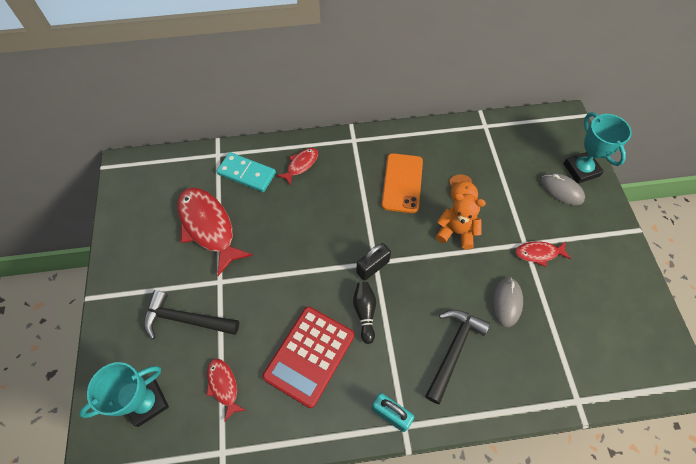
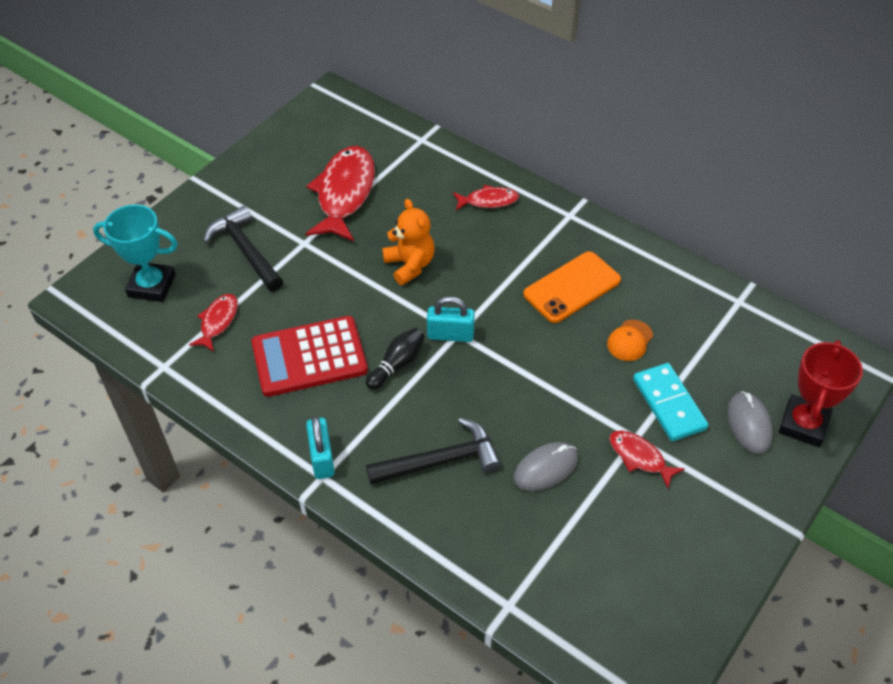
camera: 45 degrees right, 10 degrees down
turquoise domino [216,152,276,192] -> turquoise domino moved to [633,363,708,441]
black padlock [356,243,391,281] -> turquoise padlock [427,296,475,342]
orange teddy bear [436,193,486,250] -> orange teddy bear moved to [382,199,434,285]
turquoise trophy [563,112,632,184] -> red trophy [779,340,863,447]

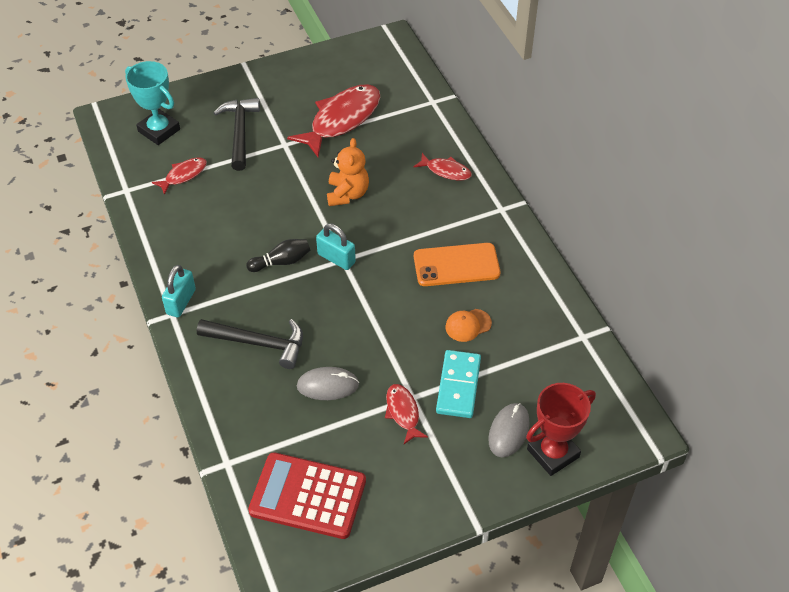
camera: 30 degrees right, 0 degrees up
red calculator [251,316,368,397] -> red calculator moved to [248,452,366,539]

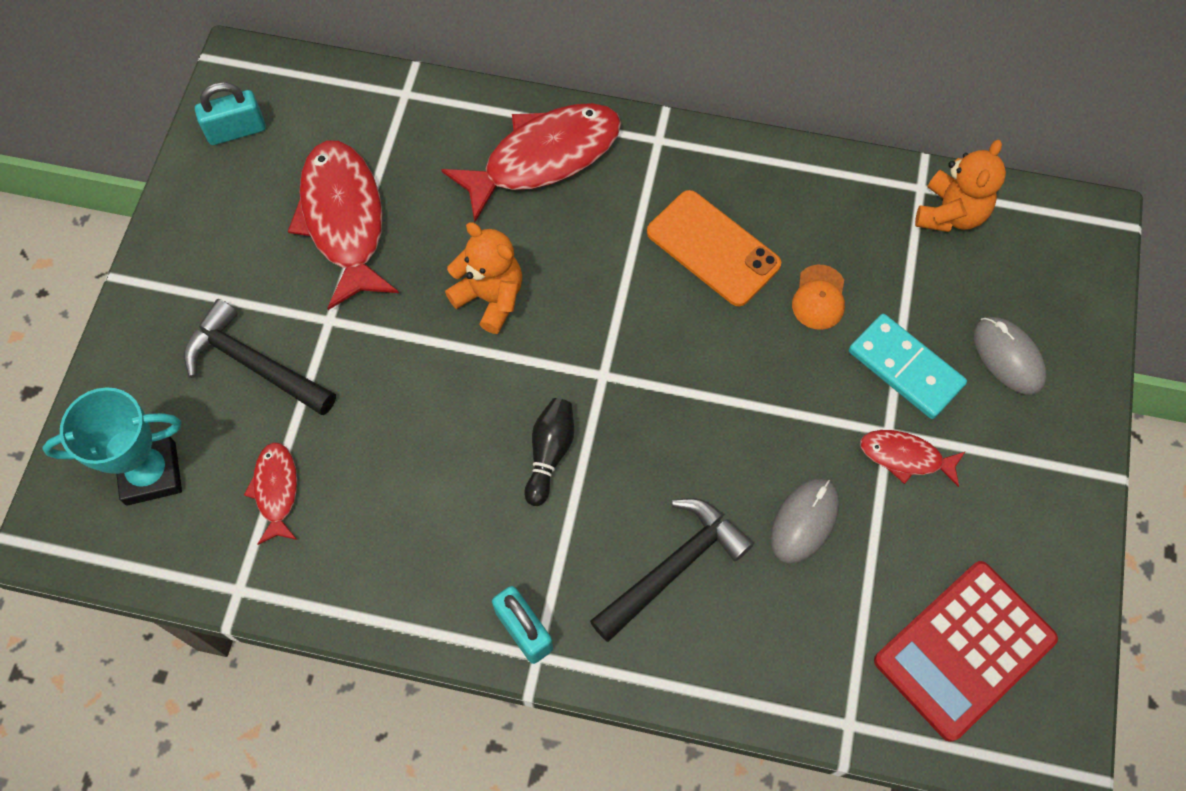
camera: 55 degrees left, 15 degrees up
turquoise padlock [316,224,356,270] -> turquoise padlock moved to [195,82,266,145]
red fish [413,153,472,181] -> red fish [441,103,621,222], size x1.97
orange phone [414,243,501,286] -> orange phone turned 75 degrees counterclockwise [647,190,781,306]
red trophy [526,383,596,476] -> none
none -> orange teddy bear [915,140,1006,232]

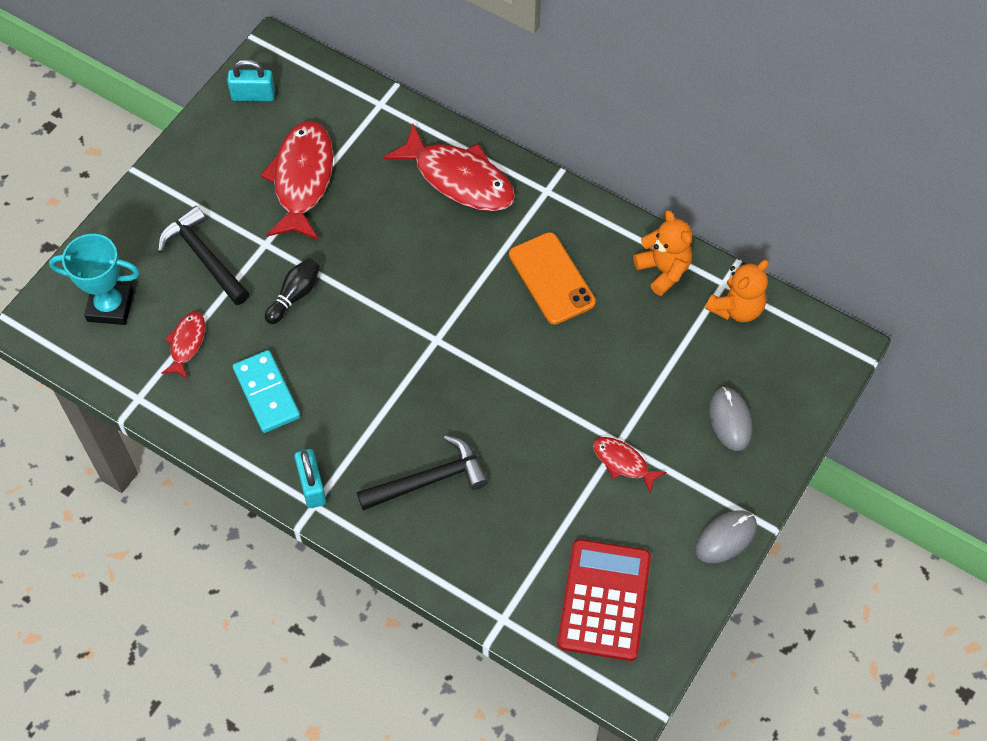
camera: 20 degrees right, 5 degrees down
red fish [441,103,621,222] -> red fish turned 45 degrees clockwise [383,124,515,211]
orange teddy bear [445,222,522,334] -> orange teddy bear moved to [633,211,692,296]
black bowling pin [524,398,574,506] -> black bowling pin moved to [265,258,320,324]
grey mouse [771,478,839,564] -> grey mouse moved to [695,510,757,563]
orange cap [792,265,845,330] -> none
turquoise domino [849,314,967,419] -> turquoise domino moved to [233,350,300,433]
red calculator [874,561,1058,742] -> red calculator turned 120 degrees clockwise [557,539,651,661]

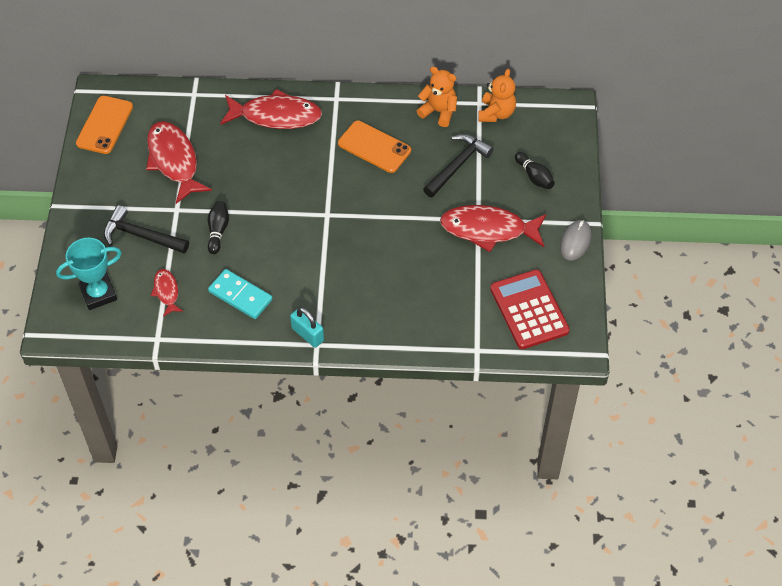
camera: 30 degrees left, 5 degrees down
turquoise padlock [227,59,275,101] -> orange phone [76,96,133,154]
black hammer [357,435,488,510] -> black hammer moved to [423,134,494,198]
red fish [593,437,666,493] -> red fish [440,205,546,252], size x1.97
grey mouse [709,387,752,451] -> black bowling pin [515,152,555,189]

